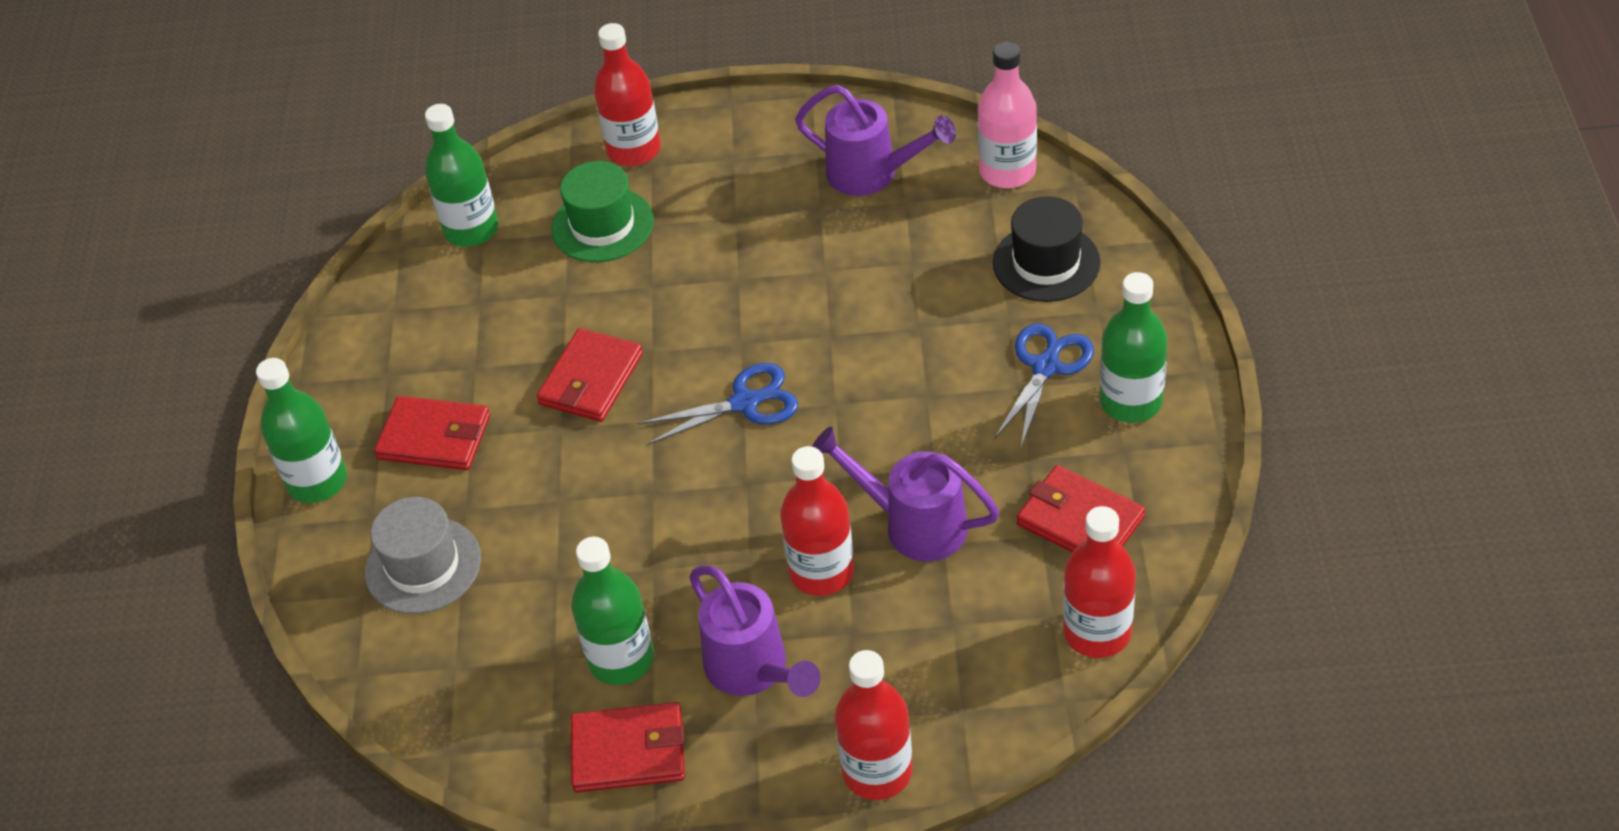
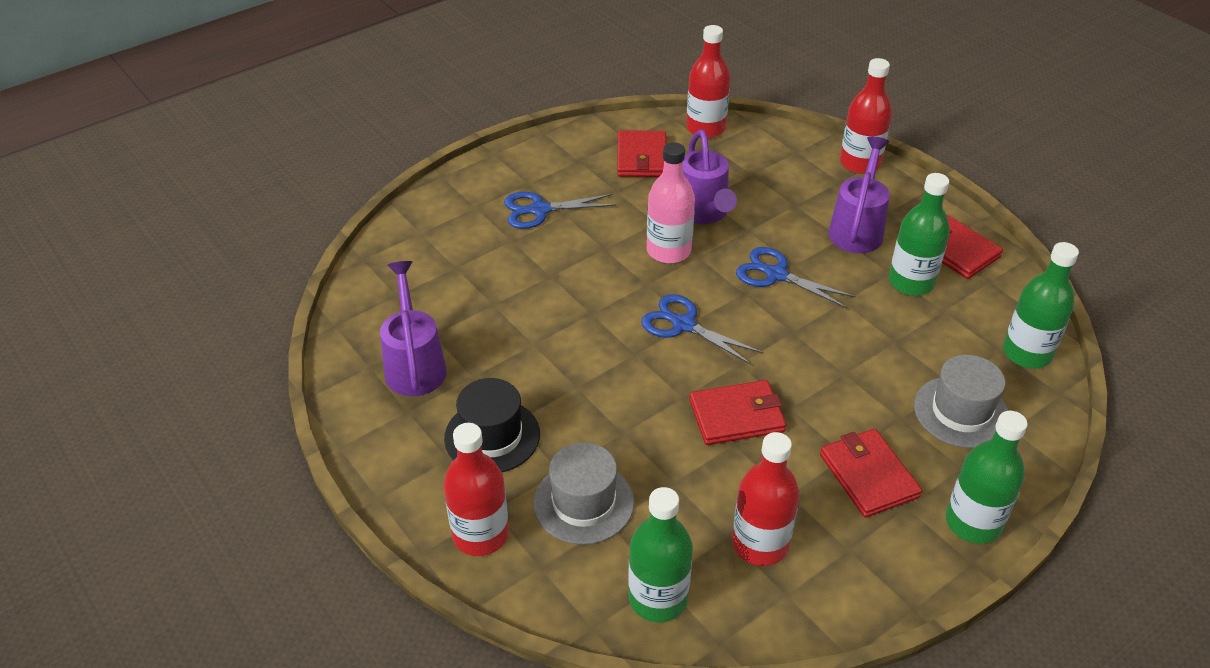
camera: 130 degrees left, 5 degrees down
green hat [552,161,654,262] -> grey hat [533,442,634,545]
red bottle [780,446,854,596] -> red bottle moved to [732,432,800,566]
pink bottle [978,42,1037,188] -> pink bottle moved to [647,142,695,263]
black hat [993,196,1101,302] -> black hat moved to [444,378,540,472]
green bottle [1100,272,1168,423] -> green bottle moved to [1003,242,1079,368]
none -> blue scissors [736,247,856,308]

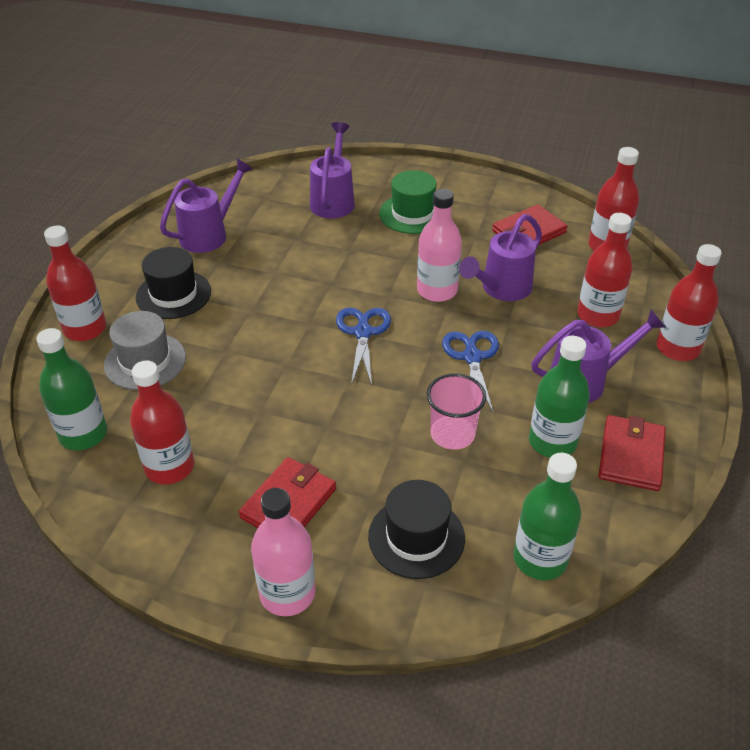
camera: 55 degrees right, 0 degrees up
blue scissors [504,192,616,229] -> green hat [379,170,437,234]
red wallet [689,380,786,445] -> none
grey hat [914,355,1008,448] -> black hat [368,480,465,579]
green bottle [946,411,1028,544] -> pink bottle [251,488,316,616]
none -> purple watering can [310,122,355,219]
none -> pink cup [426,373,486,450]
none -> red bottle [577,213,633,328]

